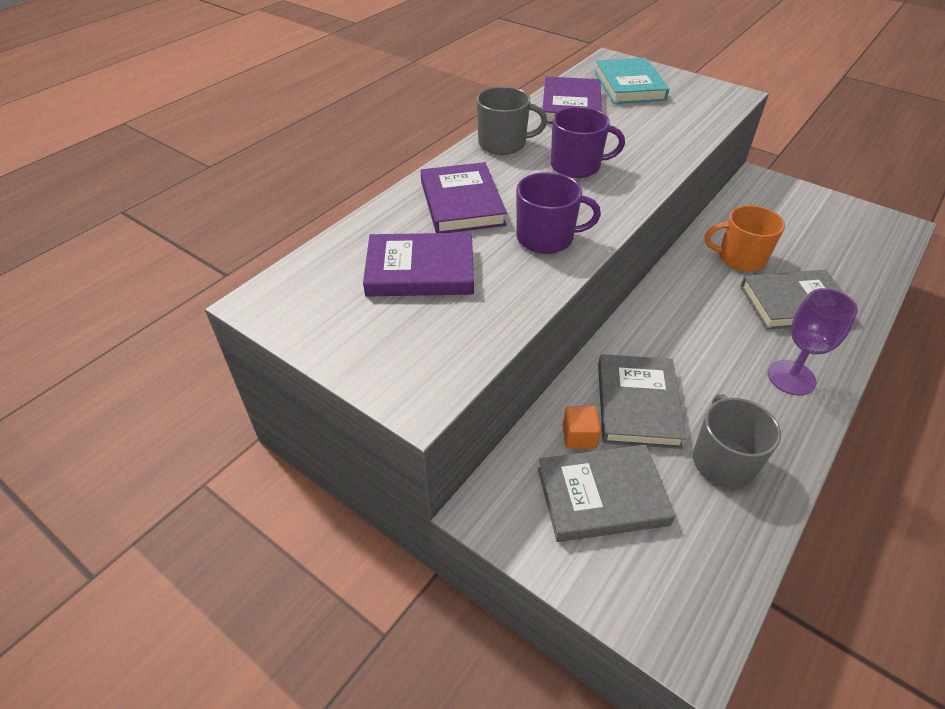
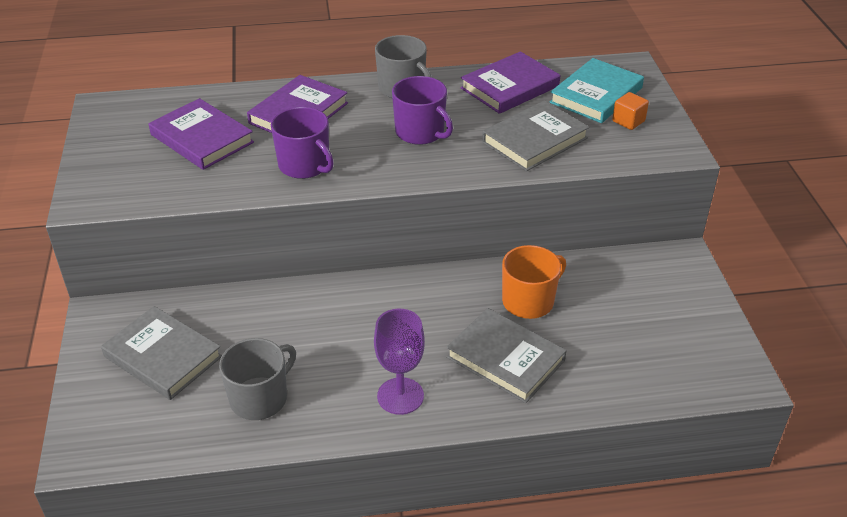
camera: 45 degrees right, 5 degrees down
orange cube [563,406,601,449] -> orange cube moved to [612,92,649,130]
grey book [598,354,686,449] -> grey book moved to [482,100,589,171]
orange mug [705,205,785,272] -> orange mug turned 90 degrees clockwise [502,245,566,319]

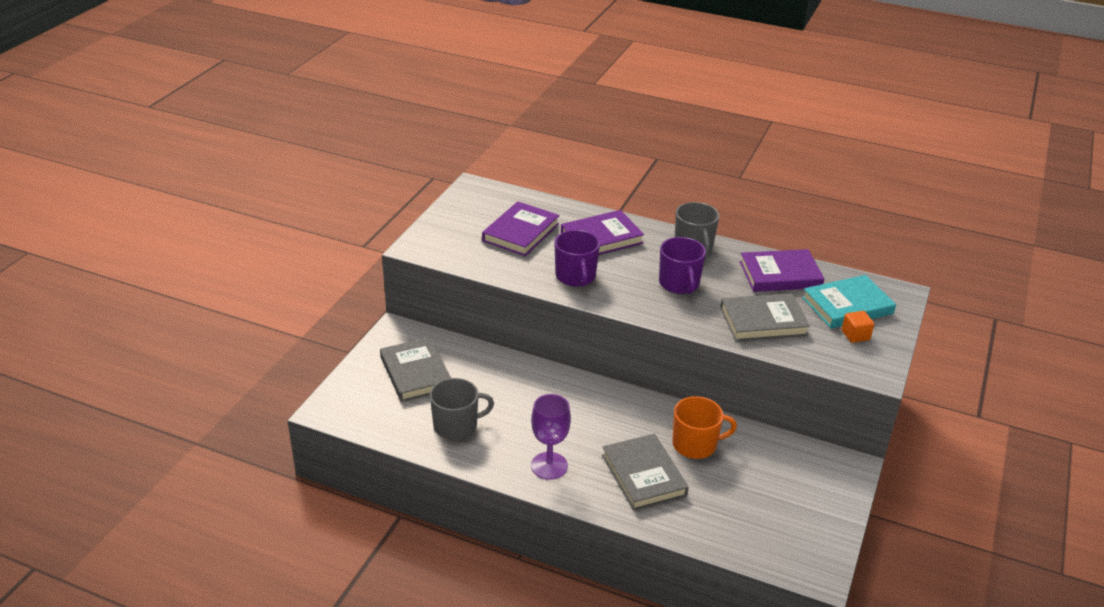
camera: 30 degrees right, 5 degrees down
purple book [149,98,254,170] -> purple book turned 45 degrees clockwise [482,202,560,256]

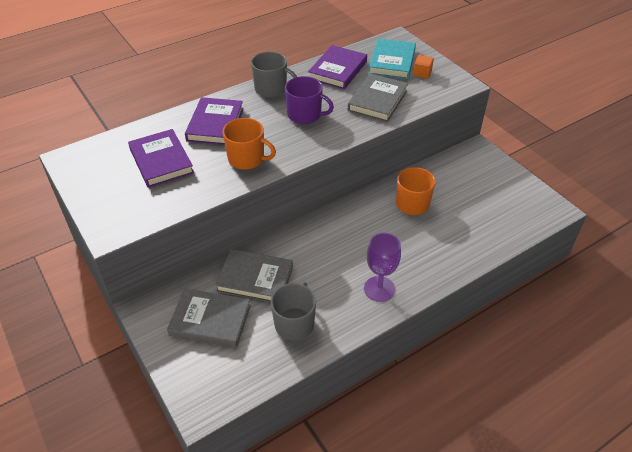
camera: 55 degrees left, 10 degrees up
purple mug [554,230,600,286] -> orange mug [222,118,276,170]
grey book [602,434,689,511] -> grey book moved to [215,249,293,302]

